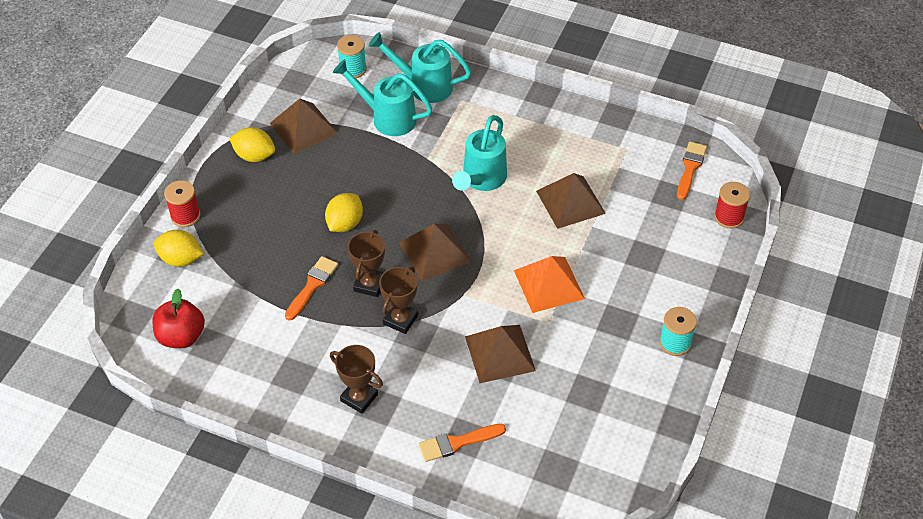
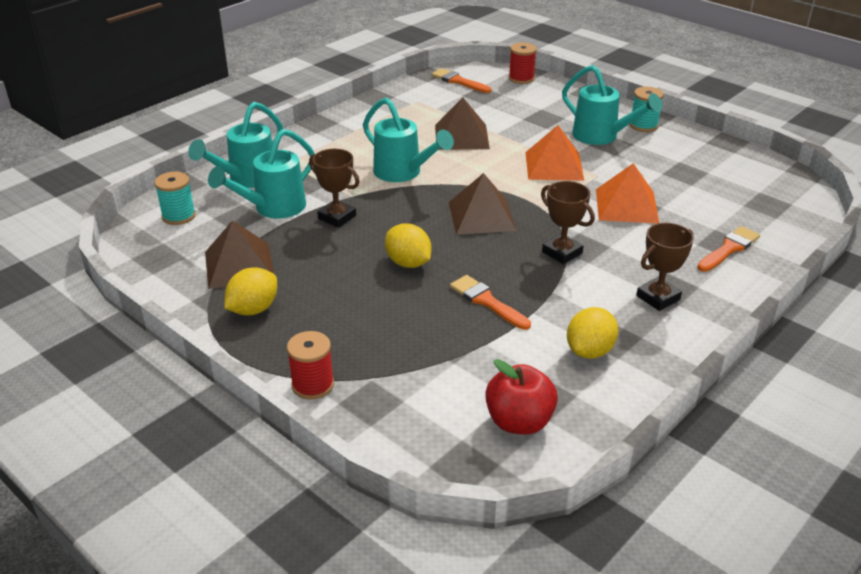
camera: 70 degrees left, 15 degrees down
yellow lemon [154,230,204,267] -> yellow lemon moved to [567,307,618,359]
brown trophy [348,230,385,297] -> brown trophy moved to [309,149,360,228]
orange brush [419,424,506,462] -> orange brush turned 135 degrees counterclockwise [697,226,760,272]
brown pyramid [465,325,536,383] -> orange pyramid [596,163,659,223]
none -> turquoise watering can [562,65,662,145]

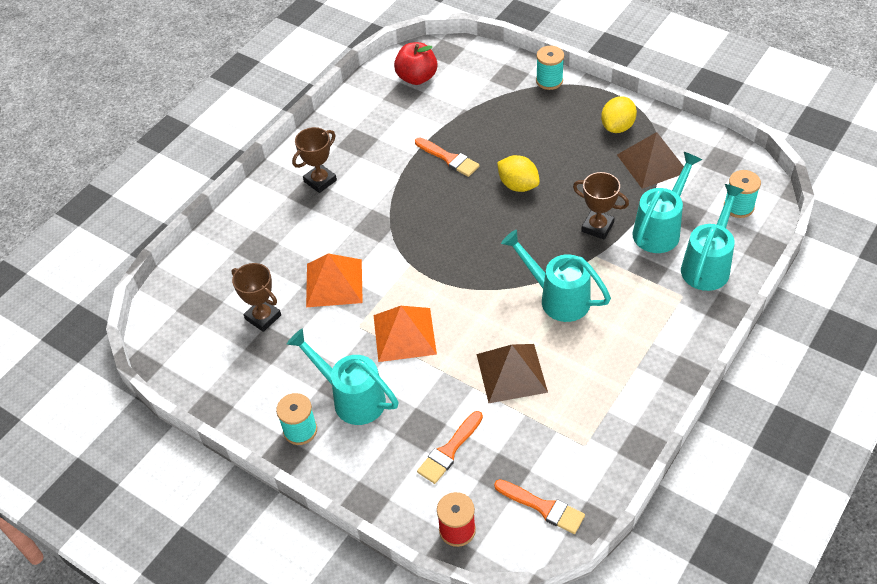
camera: 175 degrees right, 15 degrees up
red spool [287,331,334,400] -> turquoise spool [536,46,564,90]
brown pyramid [448,173,517,235] -> none
brown trophy [541,181,595,264] -> brown trophy moved to [232,263,281,332]
yellow lemon [567,307,618,359] -> none
orange brush [697,226,760,272] -> orange brush moved to [417,411,483,484]

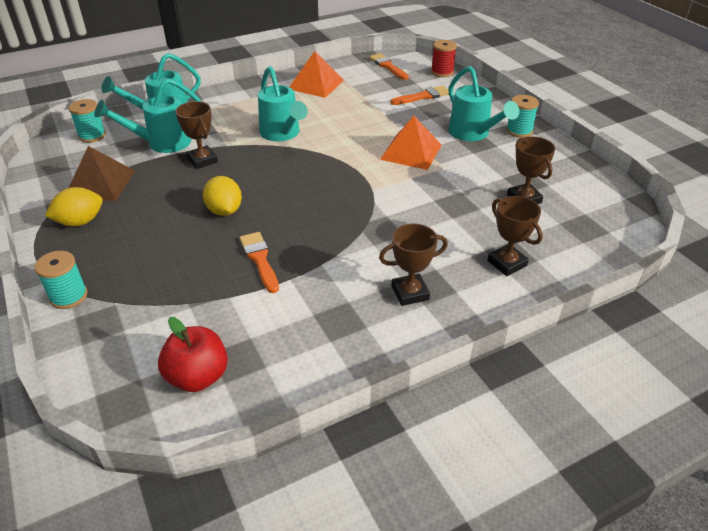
camera: 155 degrees left, 10 degrees down
orange pyramid [306,253,363,307] -> orange pyramid moved to [290,51,344,98]
brown pyramid [477,344,548,403] -> none
none -> brown trophy [487,196,543,276]

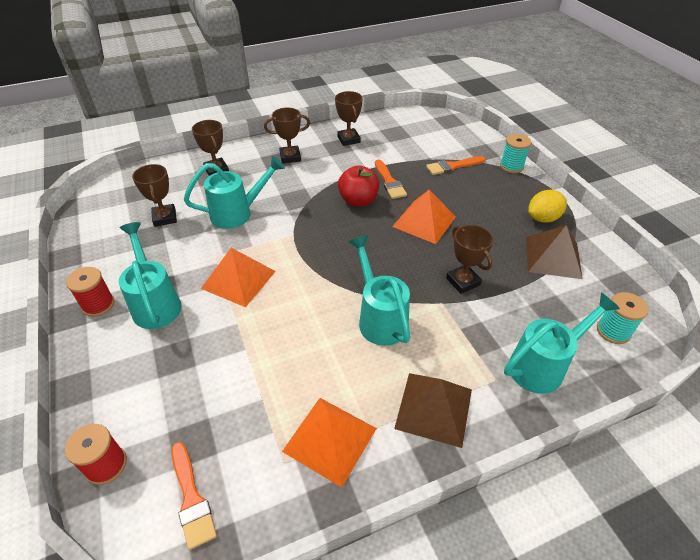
camera: 175 degrees left, 5 degrees up
turquoise watering can [94,78,202,153] -> turquoise watering can moved to [184,156,285,229]
red apple [158,317,228,392] -> red apple moved to [338,165,379,207]
yellow lemon [203,176,242,216] -> orange pyramid [392,190,456,244]
orange brush [390,85,449,105] -> orange brush moved to [426,156,485,175]
turquoise spool [506,95,539,138] -> red spool [66,267,115,317]
none -> brown trophy [335,91,363,146]
none -> brown pyramid [394,373,472,448]

